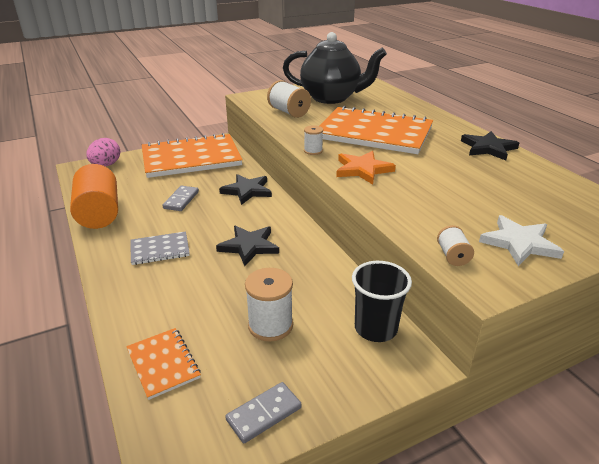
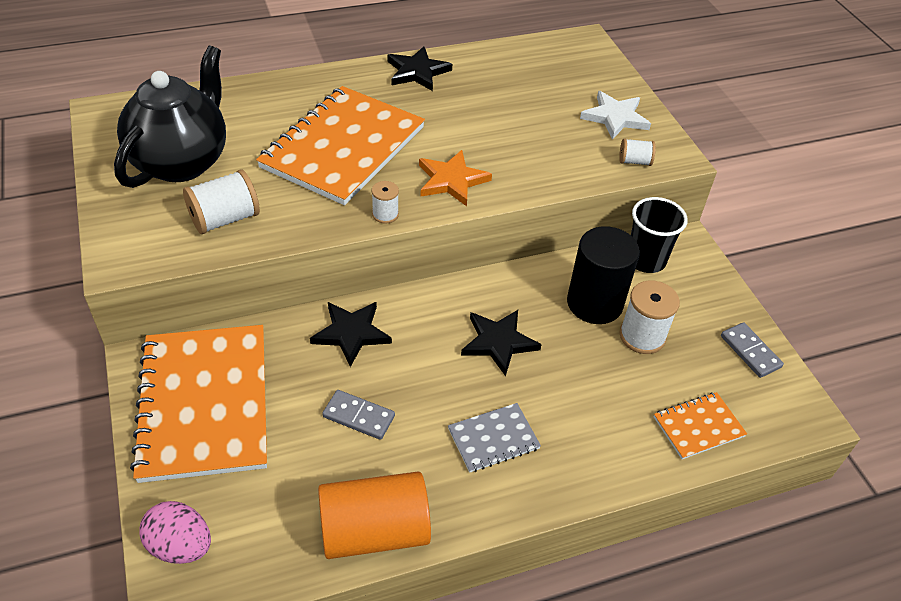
camera: 85 degrees left, 15 degrees up
grey notebook [131,231,190,265] -> grey notebook turned 75 degrees clockwise [448,403,541,473]
none -> black cylinder [567,226,640,324]

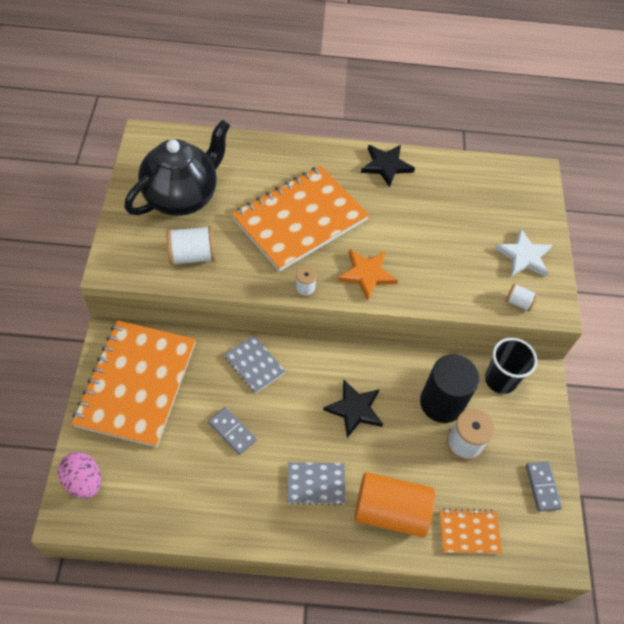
camera: 20 degrees right, 10 degrees up
black star [310,302,392,367] -> grey notebook [224,335,286,393]
orange cylinder [318,471,431,559] -> orange cylinder moved to [354,472,435,538]

